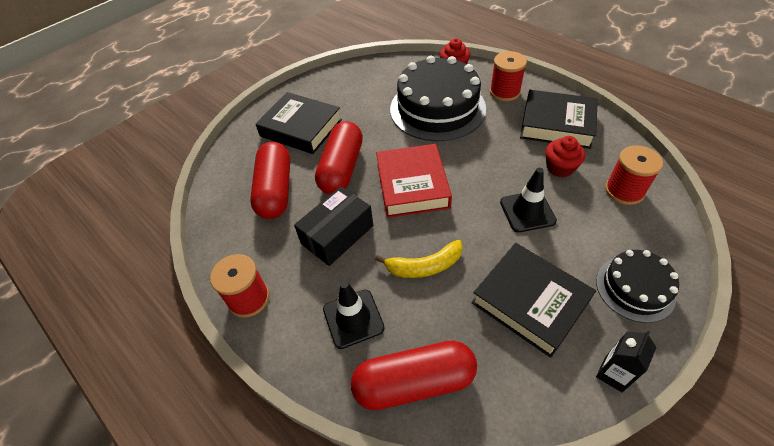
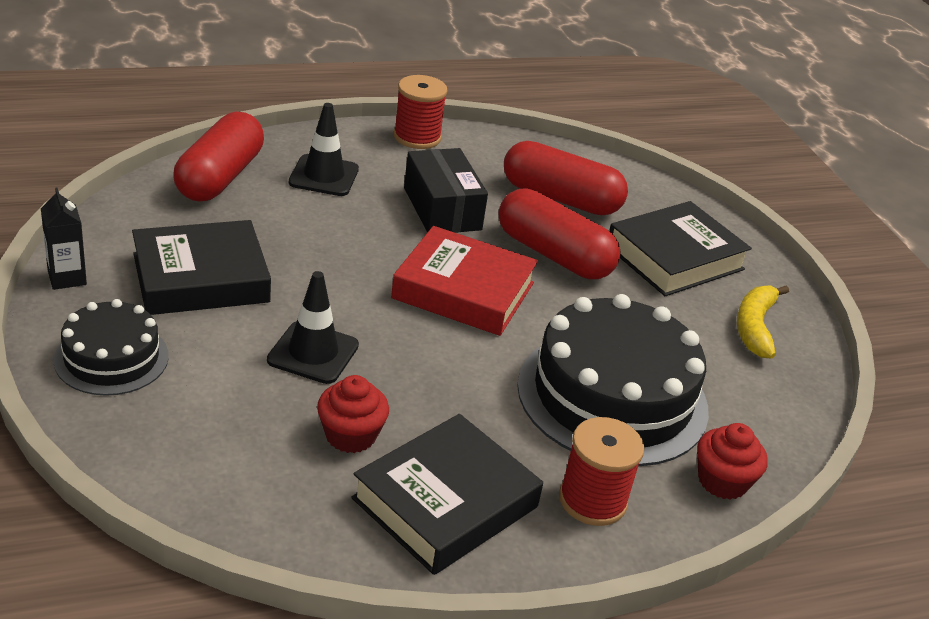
camera: 110 degrees right, 15 degrees down
yellow banana [375,240,463,278] -> yellow banana moved to [737,285,789,359]
red spool [605,146,663,205] -> none

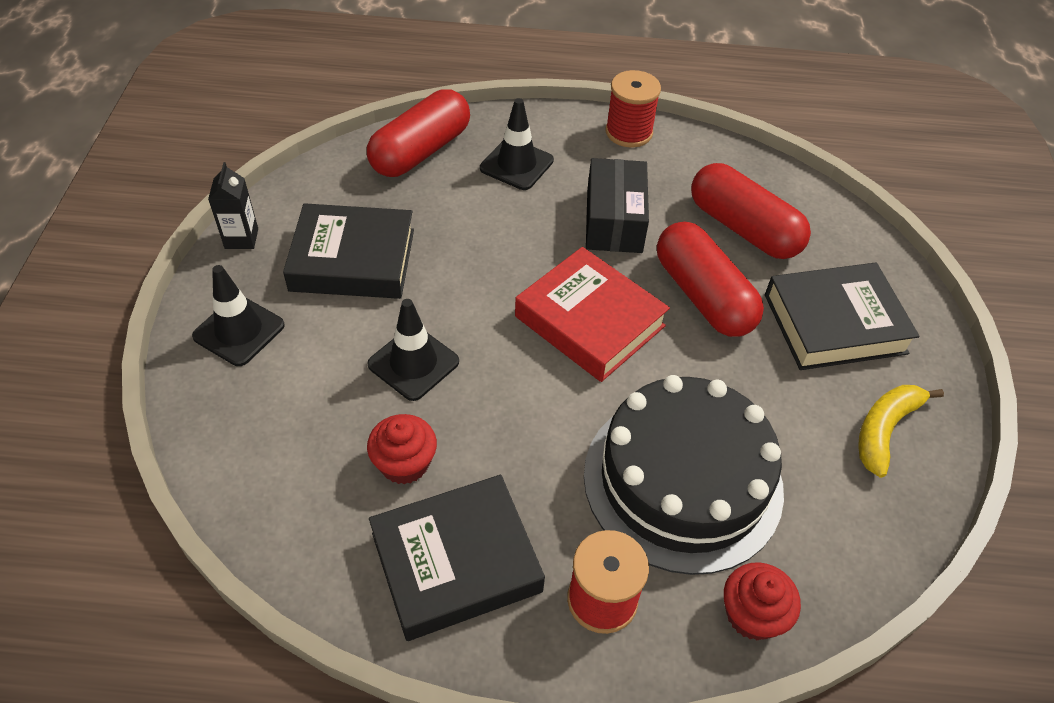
camera: 25 degrees right, 15 degrees up
black cake [54,299,169,396] -> black traffic cone [192,265,285,366]

